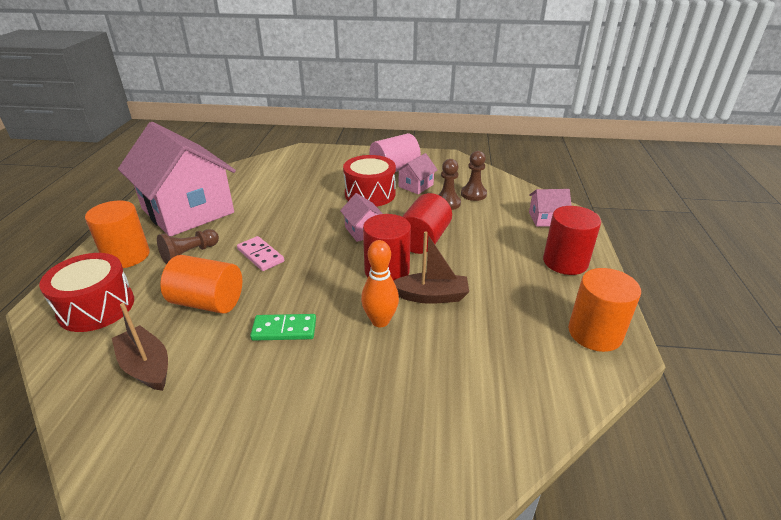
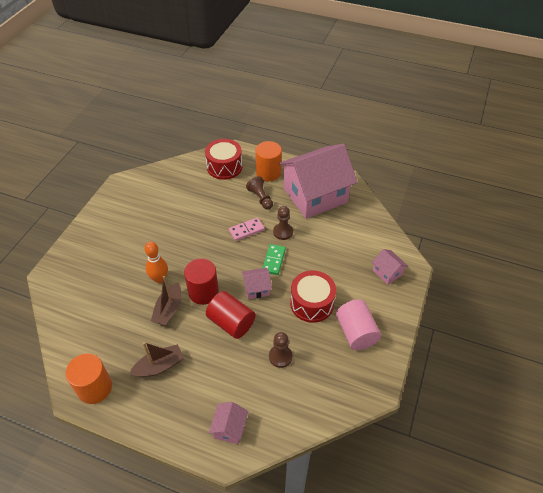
camera: 105 degrees right, 15 degrees up
brown boat [112,303,168,391] -> brown boat moved to [129,342,184,378]
orange cylinder [160,255,242,314] -> none
green domino [250,314,316,341] -> green domino moved to [262,244,286,275]
pink house [395,153,438,194] -> pink house moved to [372,249,408,285]
brown pawn [461,151,487,201] -> brown pawn moved to [273,206,293,240]
red cylinder [543,206,601,275] -> none

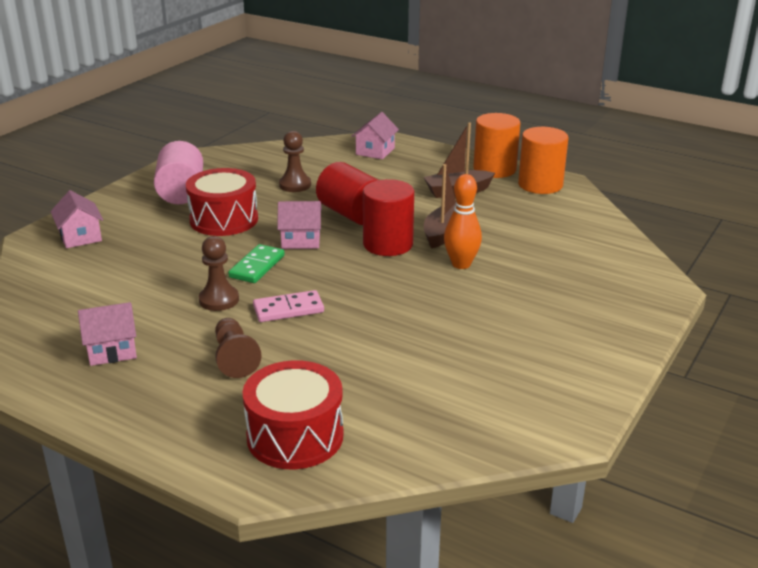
camera: 170 degrees left, 20 degrees down
orange cylinder [255,141,282,181] -> orange cylinder moved to [473,113,520,178]
pink house [279,144,358,219] -> pink house [78,302,137,366], size x0.40

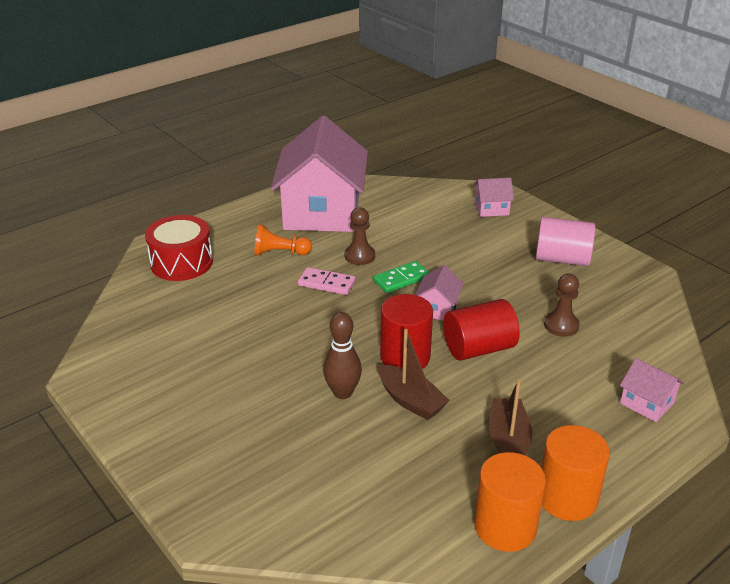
camera: 110 degrees right, 5 degrees up
pink house [78,302,137,366] -> pink house [270,116,368,232], size x2.47
red drum [186,168,258,236] -> none
brown pawn [215,318,262,378] -> orange pawn [254,224,312,256]
green domino [228,244,285,283] -> green domino turned 75 degrees counterclockwise [373,261,430,293]
pink domino [253,290,324,322] -> pink domino turned 75 degrees counterclockwise [298,267,356,295]
orange bowling pin [444,174,482,269] -> brown bowling pin [323,312,362,399]

